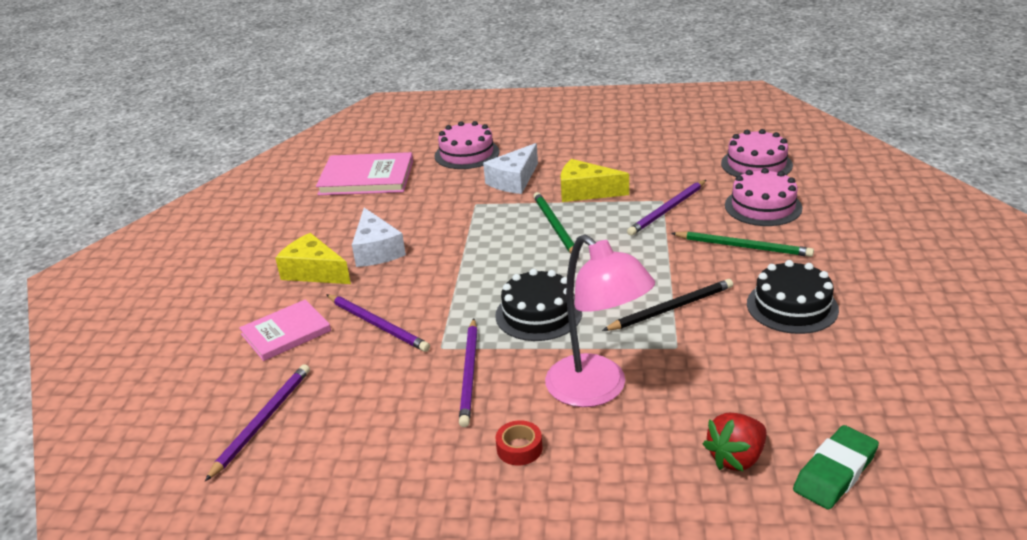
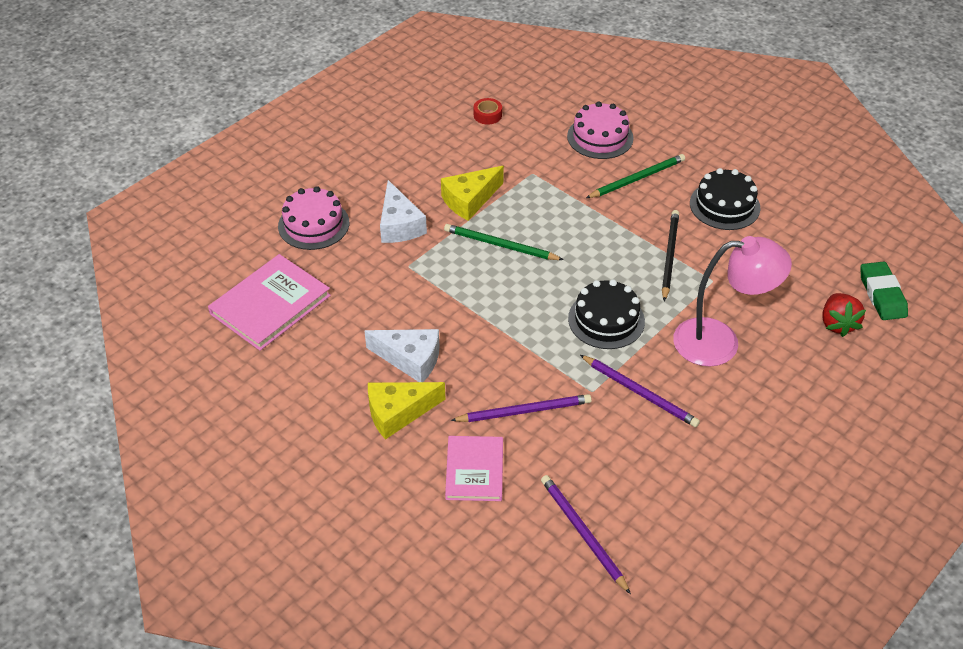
camera: 55 degrees left, 15 degrees up
red tape [495,420,542,466] -> red tape moved to [474,98,502,125]
purple pencil [627,180,706,236] -> none
pink cake [721,129,793,177] -> none

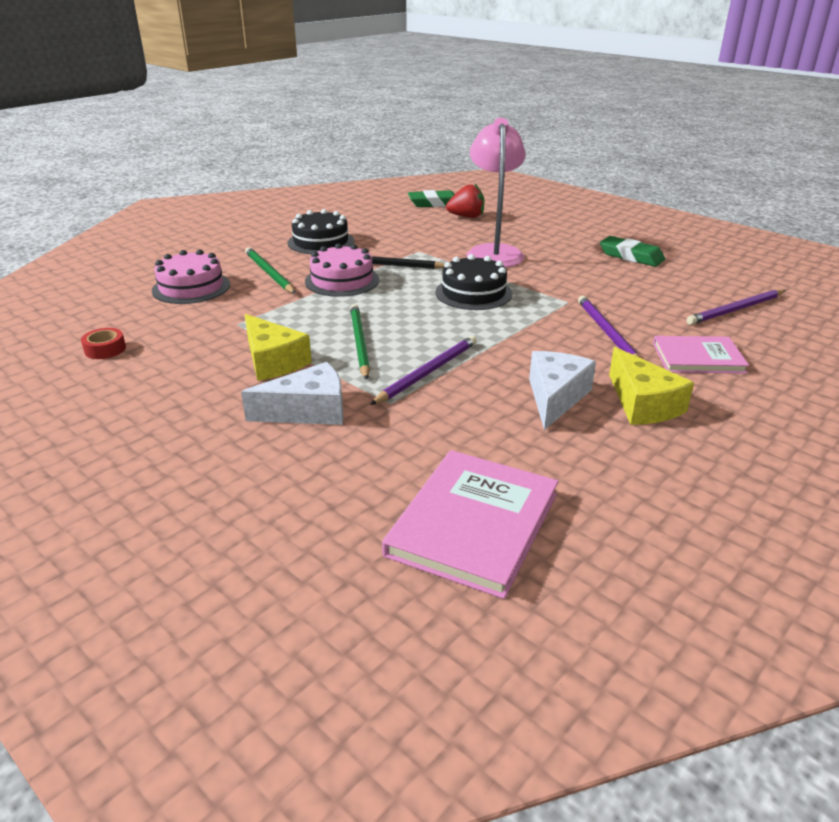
camera: 90 degrees left, 15 degrees down
pink book [208,254,331,351] -> pink book turned 75 degrees clockwise [382,450,559,599]
pink cake [278,186,349,250] -> pink cake moved to [305,243,380,297]
green pencil [444,224,564,260] -> green pencil turned 150 degrees clockwise [350,304,370,380]
purple pencil [580,355,700,427] -> purple pencil moved to [370,336,477,405]
none -> green eraser [600,236,665,267]

